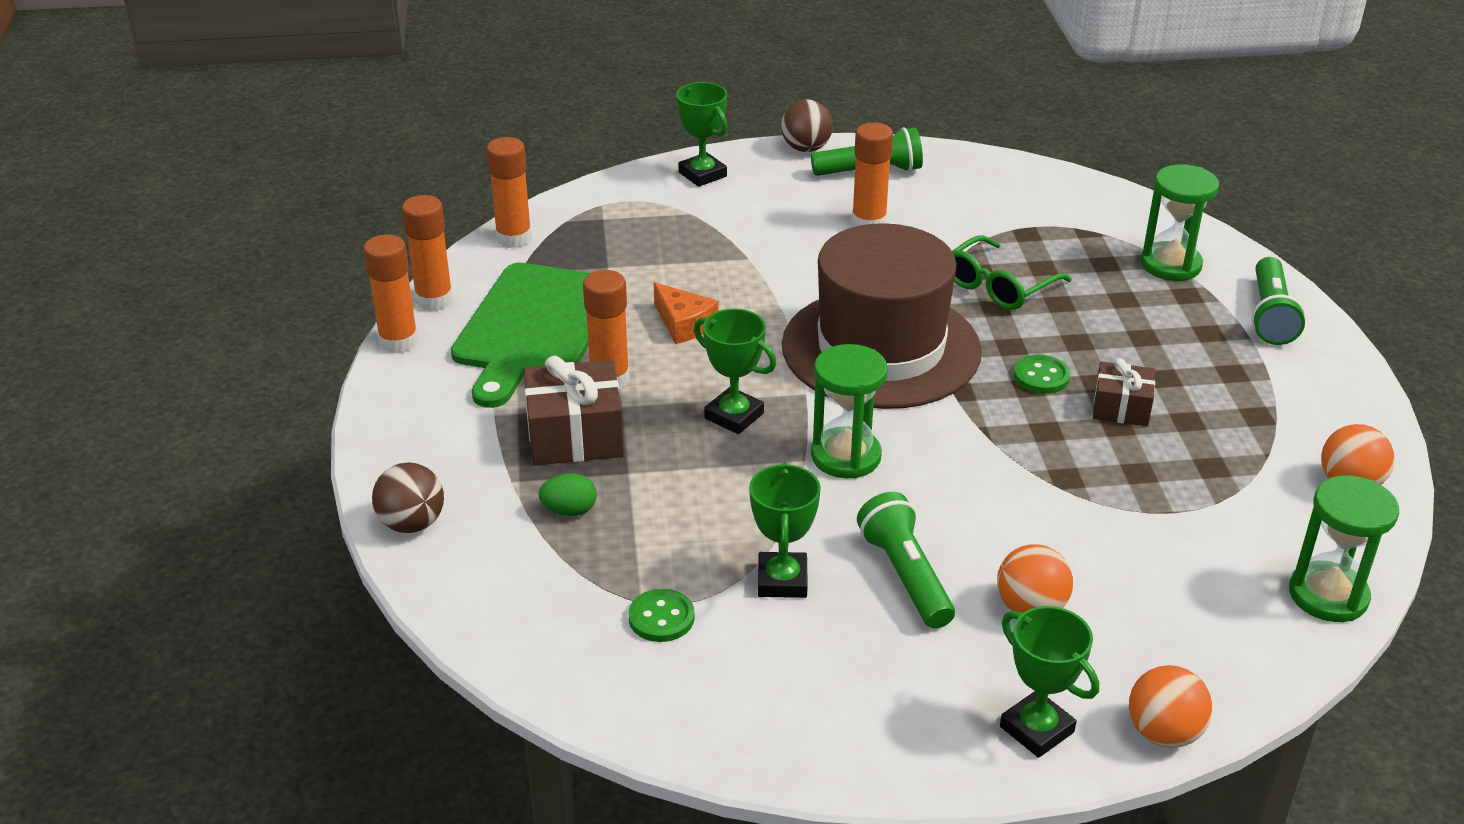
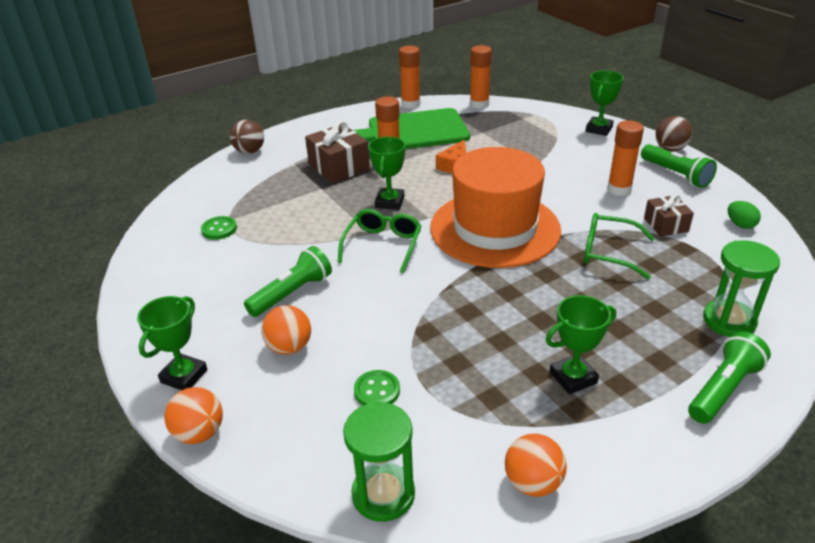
camera: 65 degrees right, 0 degrees up
orange glue stick [363,234,418,353] -> none
green egg [538,473,597,516] -> green egg moved to [728,201,761,229]
green trophy [749,463,821,598] -> green trophy moved to [546,295,616,394]
brown hat [782,223,982,409] -> orange hat [430,147,561,268]
green hourglass [811,344,888,478] -> green glasses [338,209,422,273]
green button [1014,355,1070,394] -> green button moved to [354,370,400,405]
brown gift [1093,358,1155,426] -> brown gift moved to [644,194,694,237]
green flashlight [1251,257,1306,345] -> green flashlight turned 150 degrees clockwise [688,332,771,424]

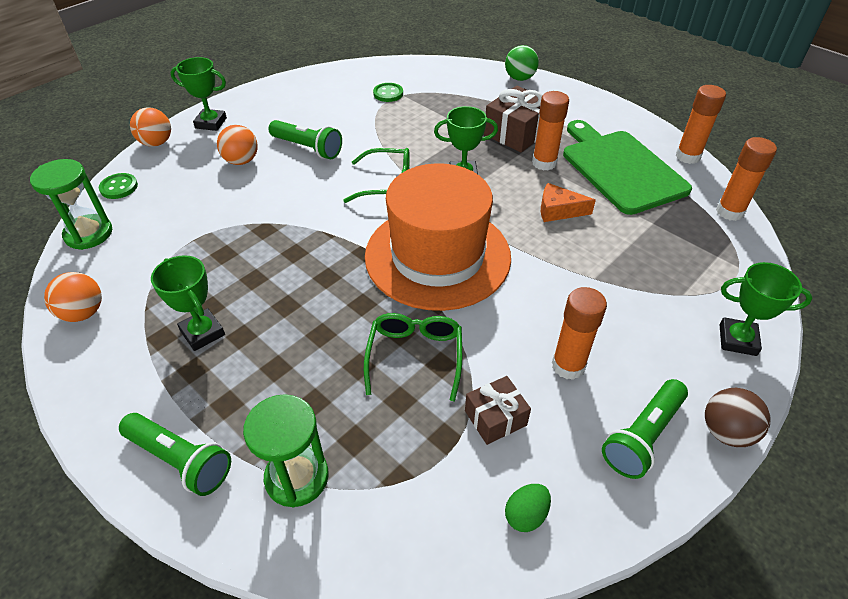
camera: 75 degrees right, 10 degrees up
brown ball [230,120,264,154] -> green ball [505,45,539,81]
green button [354,370,400,405] -> green button moved to [99,173,138,199]

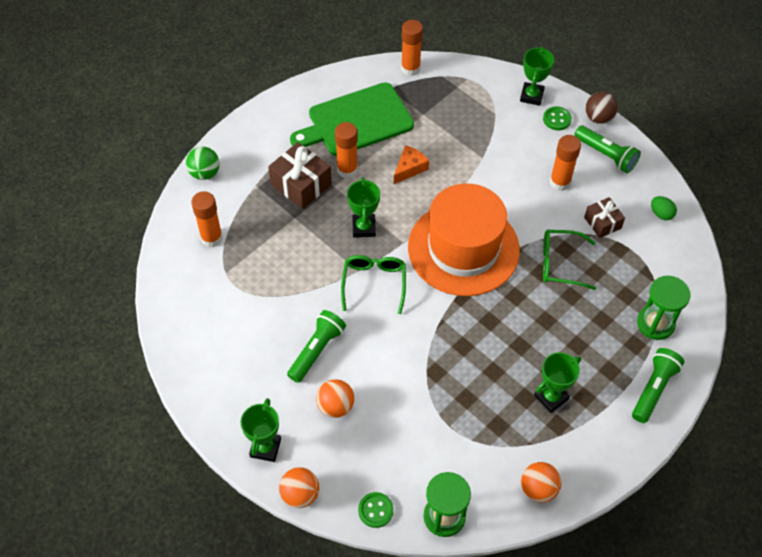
camera: 90 degrees left, 10 degrees up
green button [373,83,403,102] -> green button moved to [543,106,572,130]
orange cheese [541,183,596,222] -> orange cheese turned 150 degrees counterclockwise [394,145,429,184]
orange glue stick [676,85,726,164] -> orange glue stick moved to [191,191,223,247]

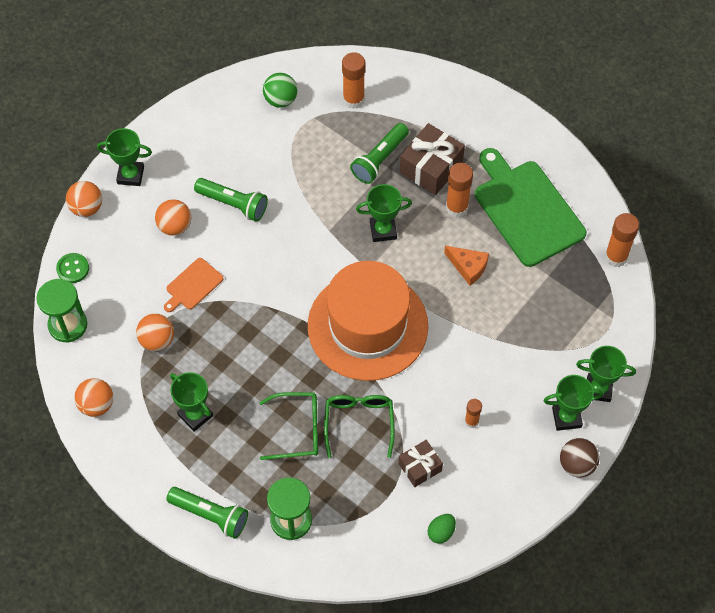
camera: 85 degrees right, 5 degrees up
green ball [186,147,220,180] -> green ball moved to [263,73,298,108]
green glasses [341,255,406,314] -> green glasses moved to [259,392,318,460]
green button [543,106,572,130] -> green trophy [543,375,603,431]
orange glue stick [550,135,581,191] -> orange glue stick [465,399,482,428], size x0.58
green flashlight [574,125,641,173] -> green flashlight moved to [350,123,409,184]
none -> orange ball [136,314,174,351]
none -> orange cutting board [164,258,224,312]

